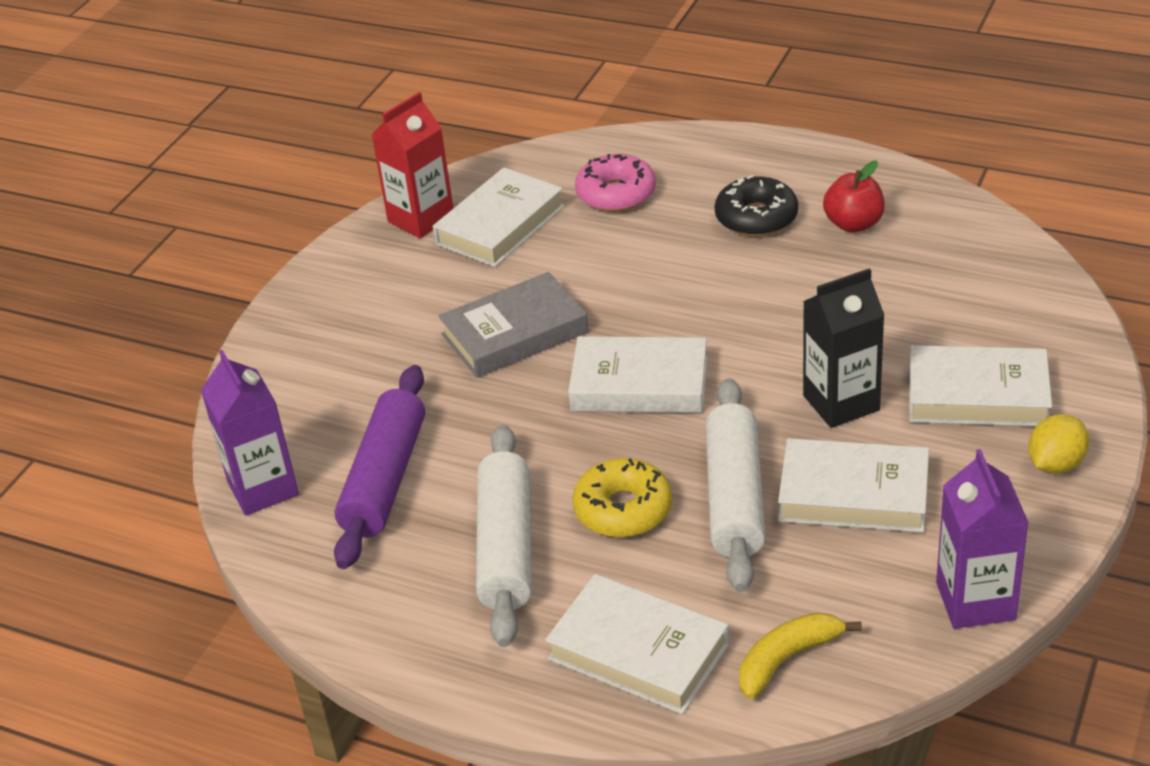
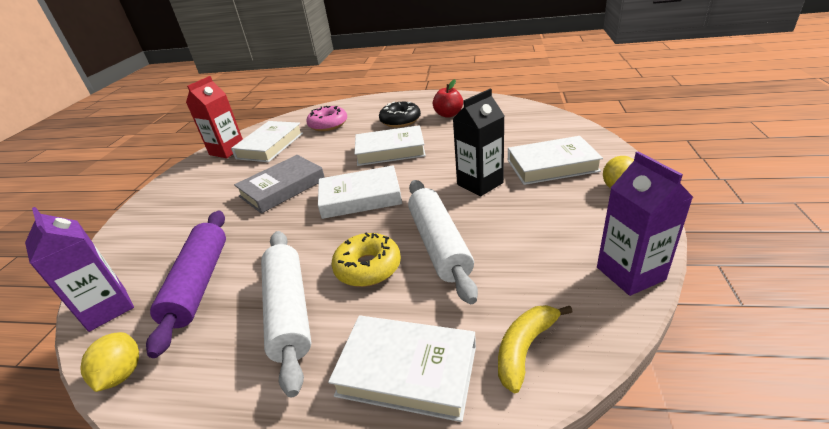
camera: 15 degrees left, 5 degrees down
white book [778,438,929,533] -> white book moved to [355,125,426,166]
none -> yellow lemon [81,332,139,392]

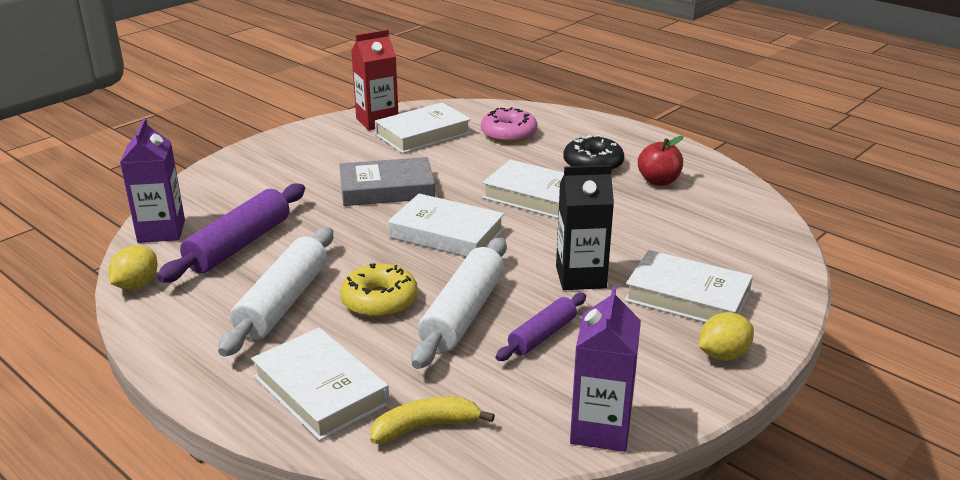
camera: 30 degrees right, 5 degrees down
none -> purple rolling pin [496,293,586,361]

